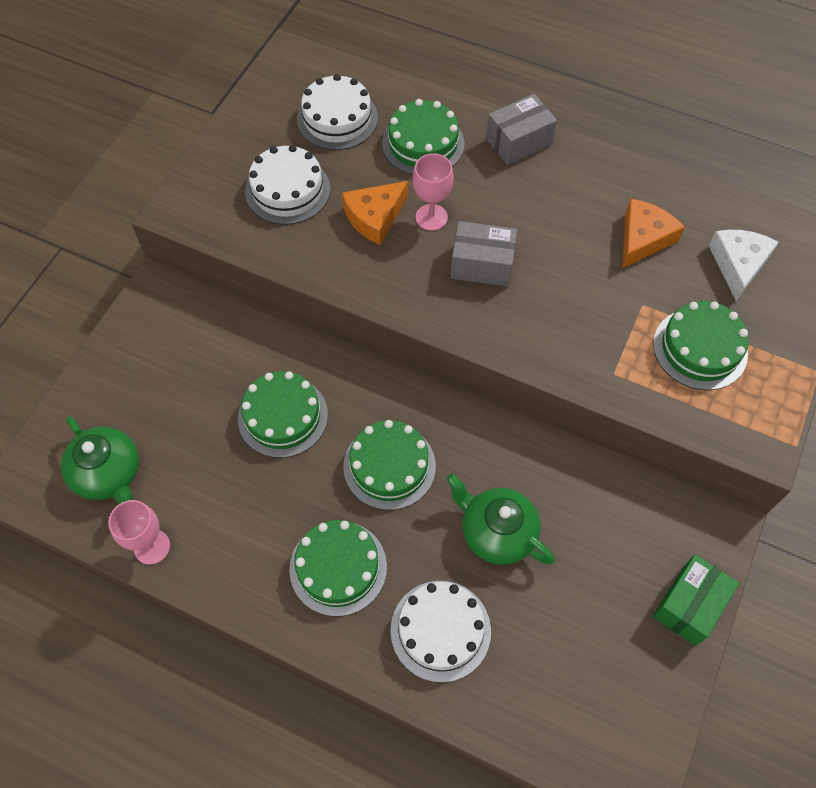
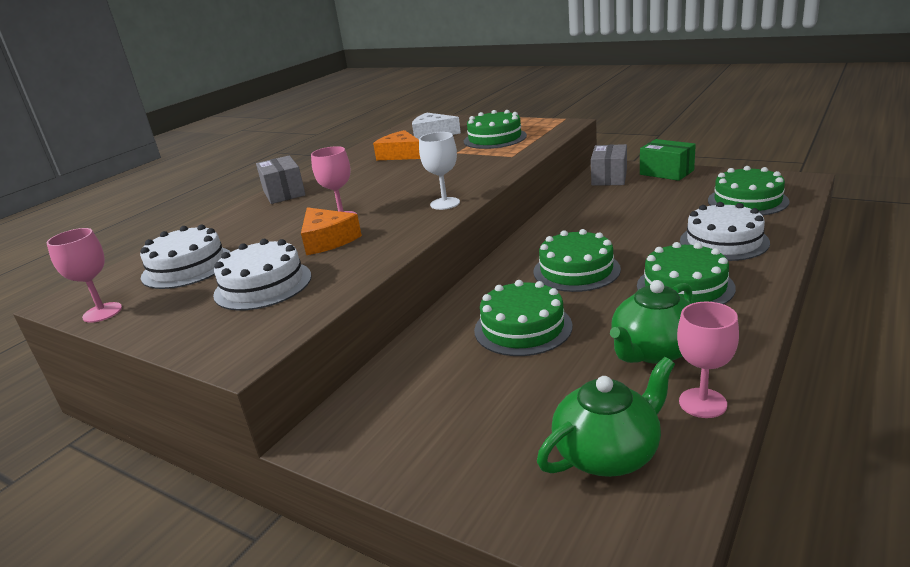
camera: 80 degrees left, 35 degrees down
green cake [382,99,464,175] -> green cake moved to [708,166,789,216]
green teapot [446,473,555,565] -> green teapot moved to [610,280,692,364]
grey box [451,221,517,287] -> grey box moved to [591,144,627,186]
none -> pink goblet [47,228,122,323]
none -> white goblet [419,132,460,210]

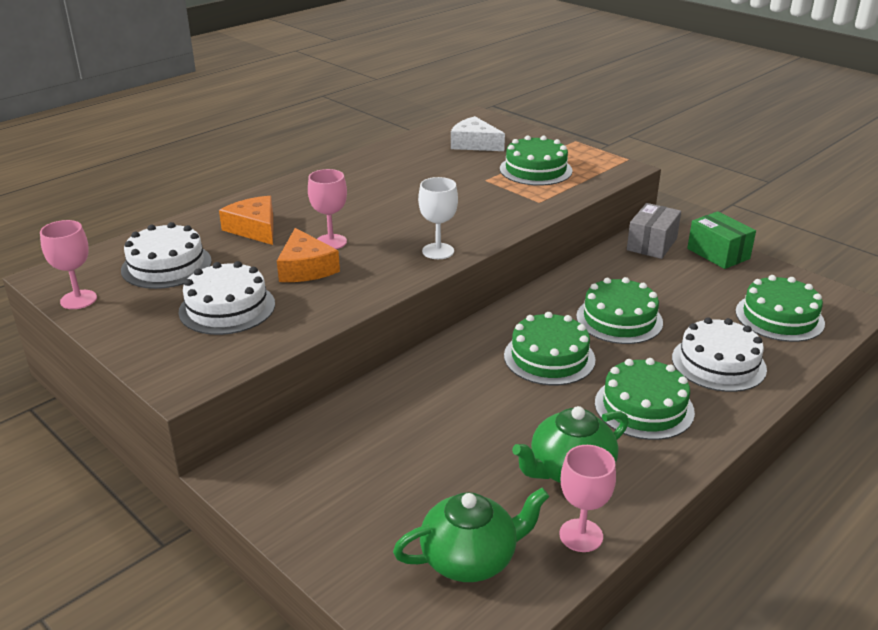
camera: 10 degrees right, 5 degrees up
grey box [256,155,306,204] -> none
orange cheese [373,130,420,160] -> orange cheese moved to [219,196,273,245]
green cake [474,280,572,356] -> green cake moved to [576,277,663,344]

